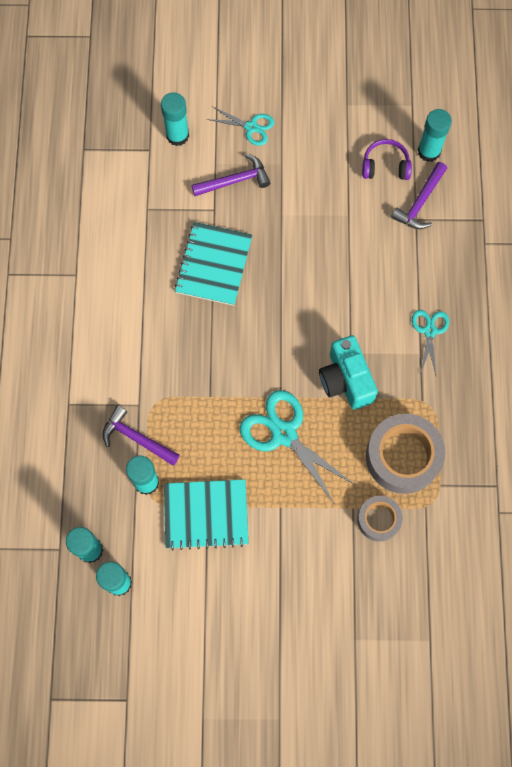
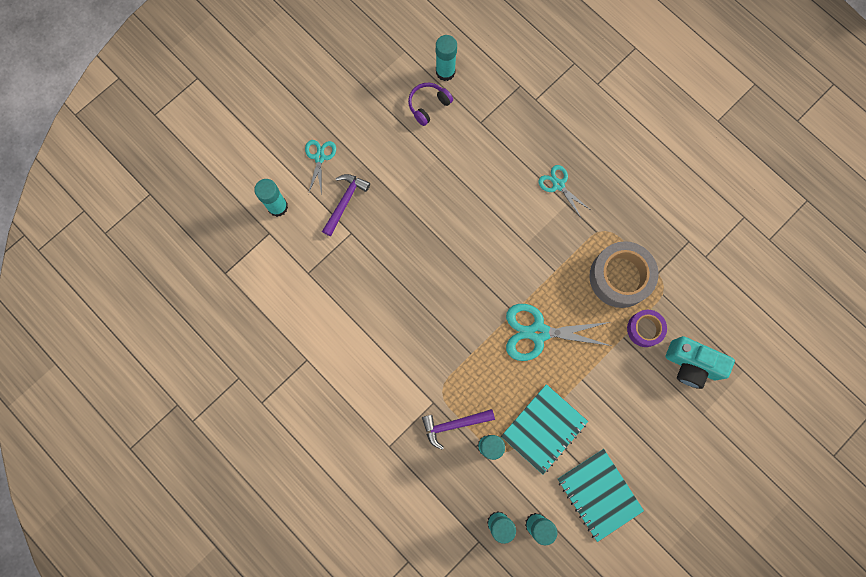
camera: 45 degrees left, 5 degrees up
turquoise notebook [175,222,252,306] -> turquoise notebook moved to [558,449,644,542]
turquoise scissors [207,106,274,146] -> turquoise scissors turned 60 degrees counterclockwise [305,140,336,195]
turquoise camera [319,335,378,410] -> turquoise camera moved to [666,336,735,389]
grey tape [357,496,403,542] -> purple tape [627,310,667,347]
purple hammer [391,162,447,229] -> none

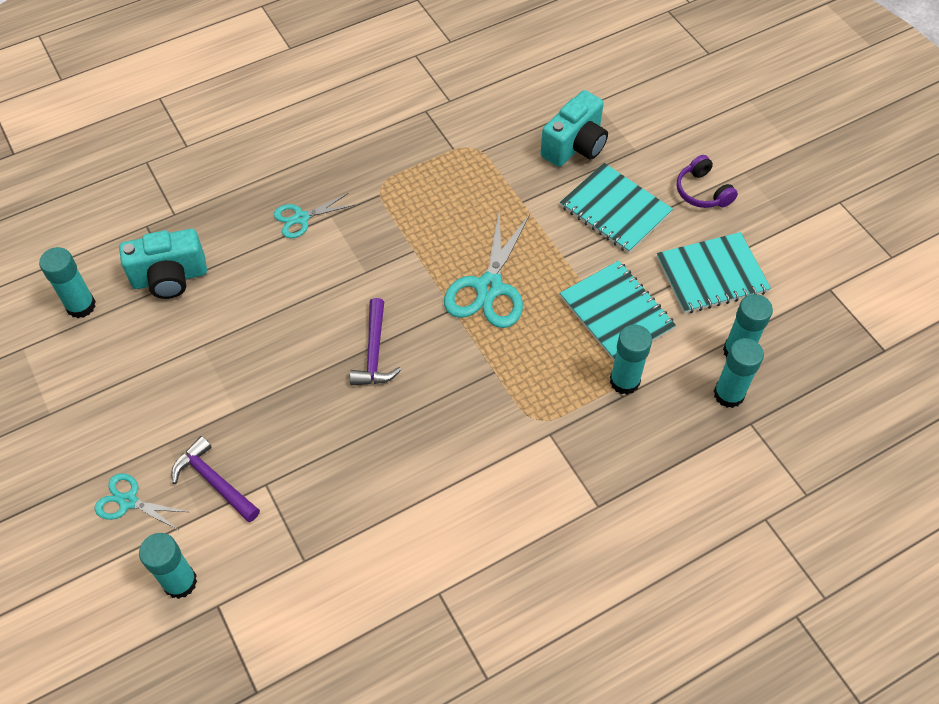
camera: 75 degrees left, 20 degrees down
purple headphones [408,83,453,126] -> purple headphones moved to [676,155,738,208]
purple hammer [422,409,495,450] -> purple hammer moved to [350,298,401,385]
grey tape [589,241,659,308] -> none
purple tape [627,310,667,347] -> none
none -> turquoise camera [119,229,207,299]
none -> turquoise notebook [560,163,673,253]

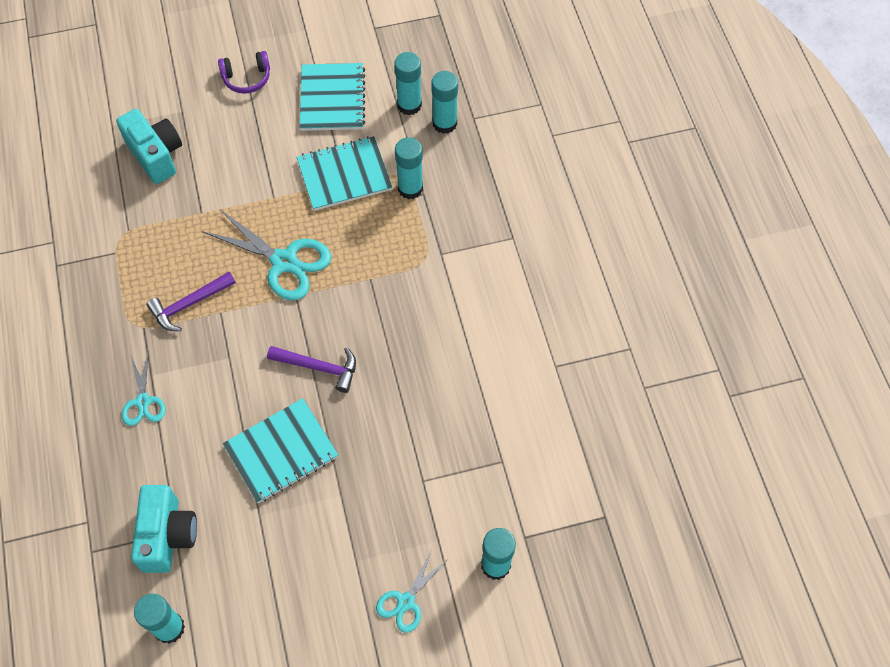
camera: 75 degrees left, 5 degrees up
purple hammer [172,436,260,522] -> purple hammer moved to [146,272,236,331]
turquoise notebook [560,163,673,253] -> turquoise notebook moved to [223,398,338,503]

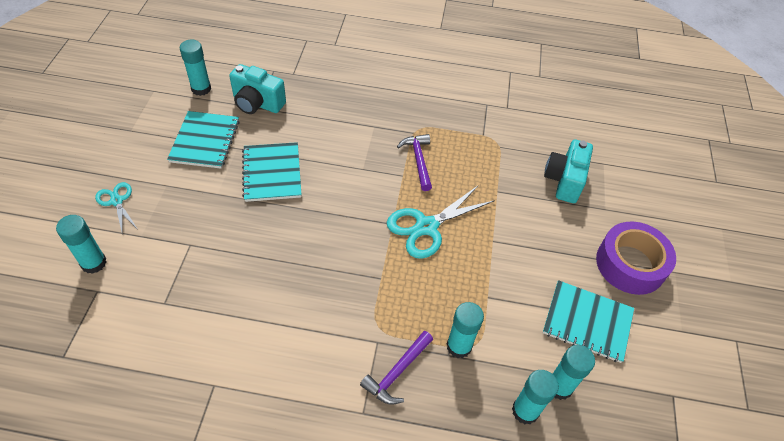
camera: 110 degrees right, 10 degrees down
turquoise camera [116,109,182,184] -> turquoise camera turned 120 degrees clockwise [544,140,593,203]
turquoise scissors [122,353,166,426] -> none
purple headphones [218,51,270,94] -> purple tape [596,222,676,295]
purple hammer [267,346,356,393] -> purple hammer moved to [360,331,433,405]
turquoise notebook [297,136,392,211] -> turquoise notebook moved to [167,111,240,169]

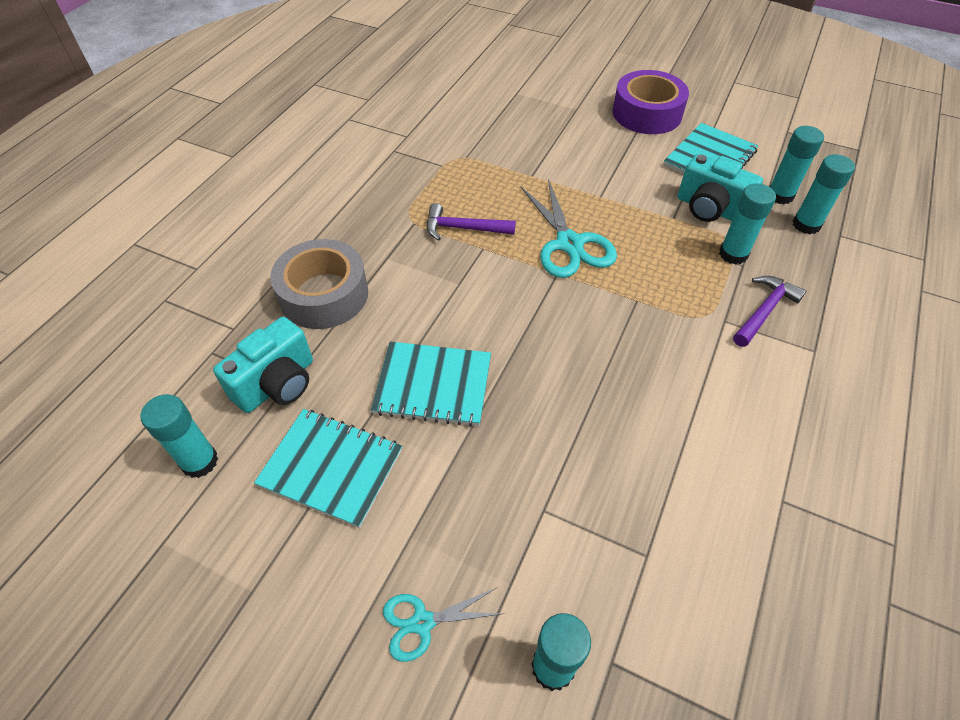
camera: 70 degrees left, 0 degrees up
purple hammer [360,331,433,405] -> purple hammer turned 105 degrees counterclockwise [733,276,806,347]
turquoise camera [544,140,593,203] -> turquoise camera moved to [677,153,763,222]
none -> grey tape [270,239,368,329]

